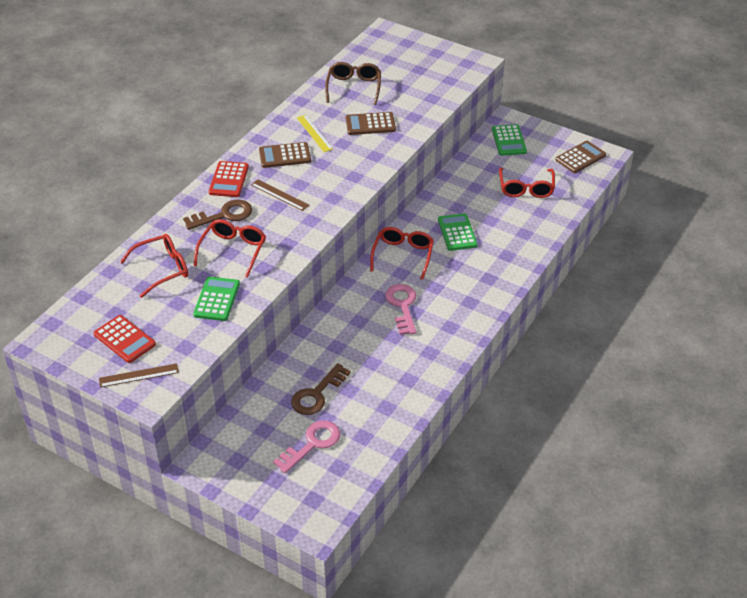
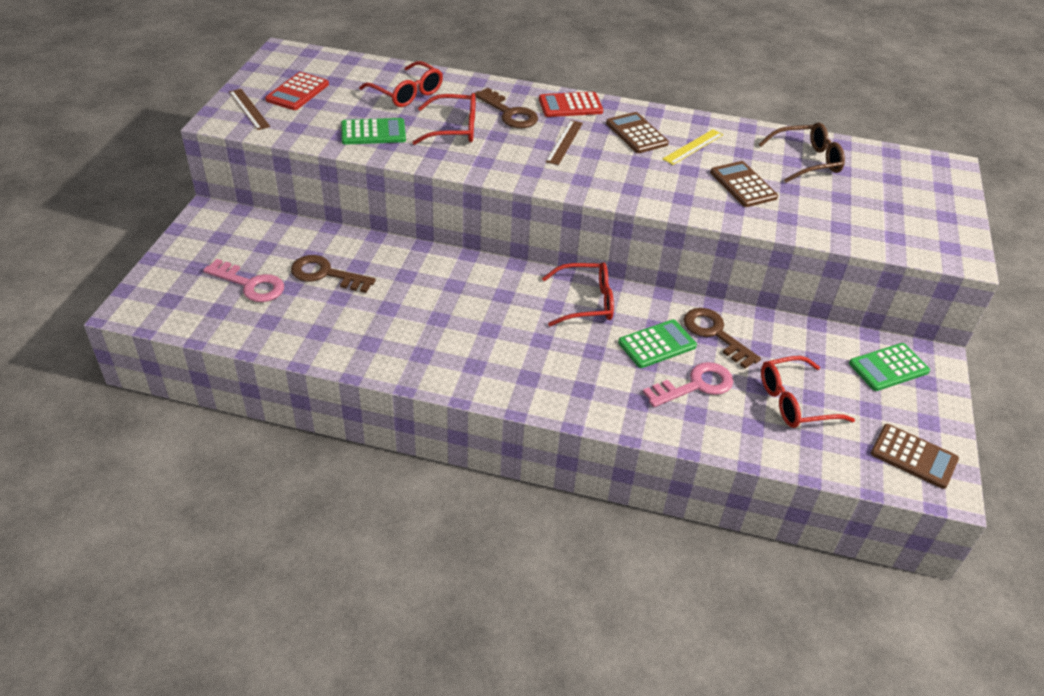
camera: 70 degrees right, 0 degrees up
pink key [385,284,416,335] -> pink key moved to [643,362,733,407]
none -> brown key [684,308,761,369]

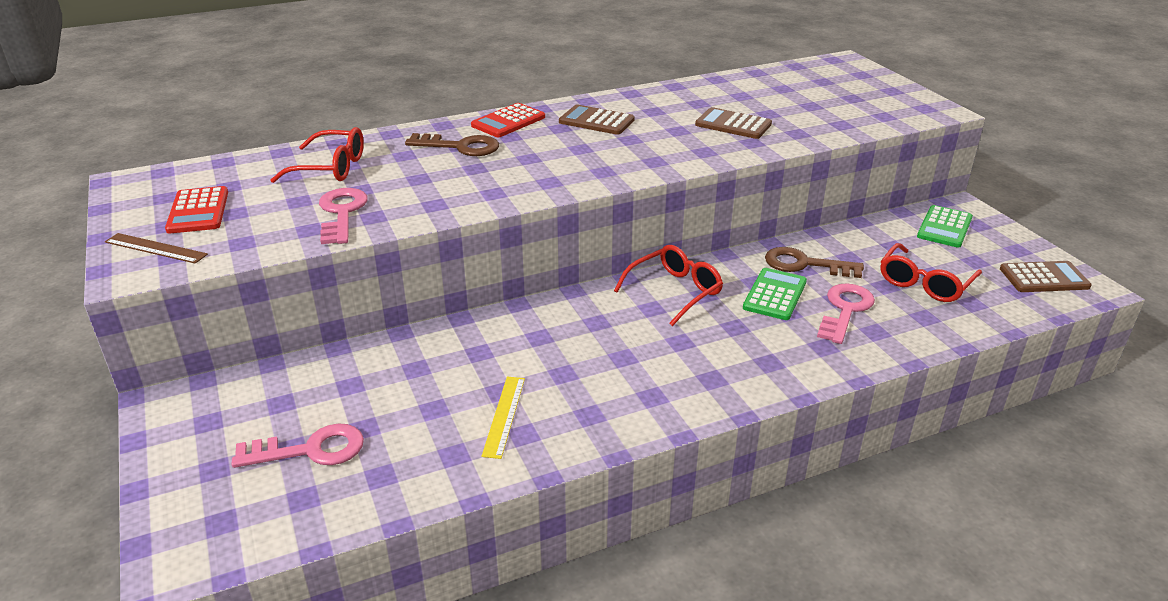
camera: 35 degrees left, 10 degrees down
brown key [291,255,376,293] -> none
green calculator [341,118,406,145] -> pink key [319,188,368,244]
red glasses [412,93,476,145] -> none
brown ruler [546,120,583,165] -> none
yellow ruler [663,129,723,165] -> yellow ruler moved to [481,377,525,459]
brown glasses [758,122,845,183] -> none

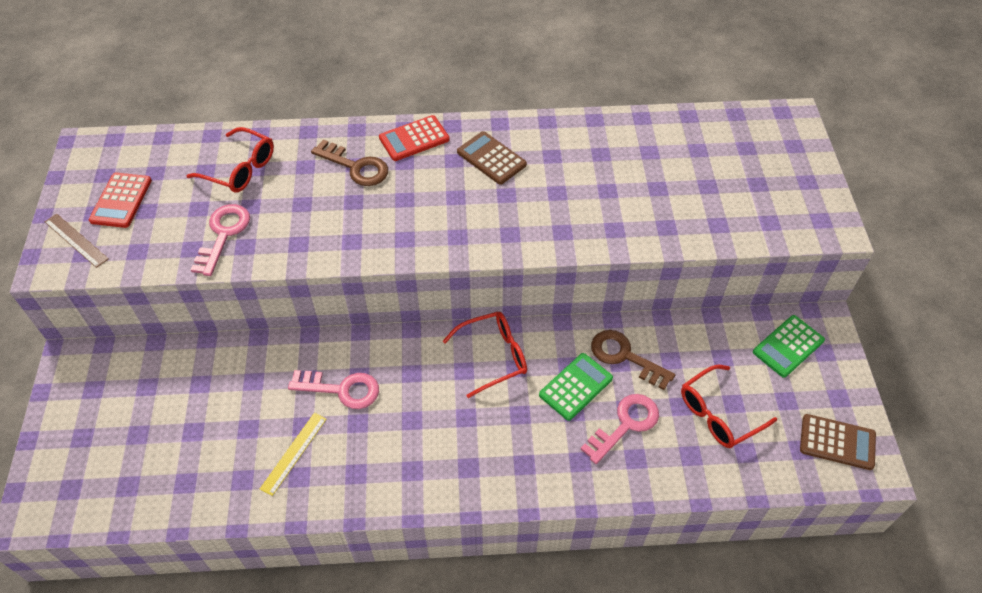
camera: 20 degrees right, 20 degrees up
pink key [231,424,364,468] -> pink key moved to [288,370,379,409]
brown calculator [695,107,772,139] -> none

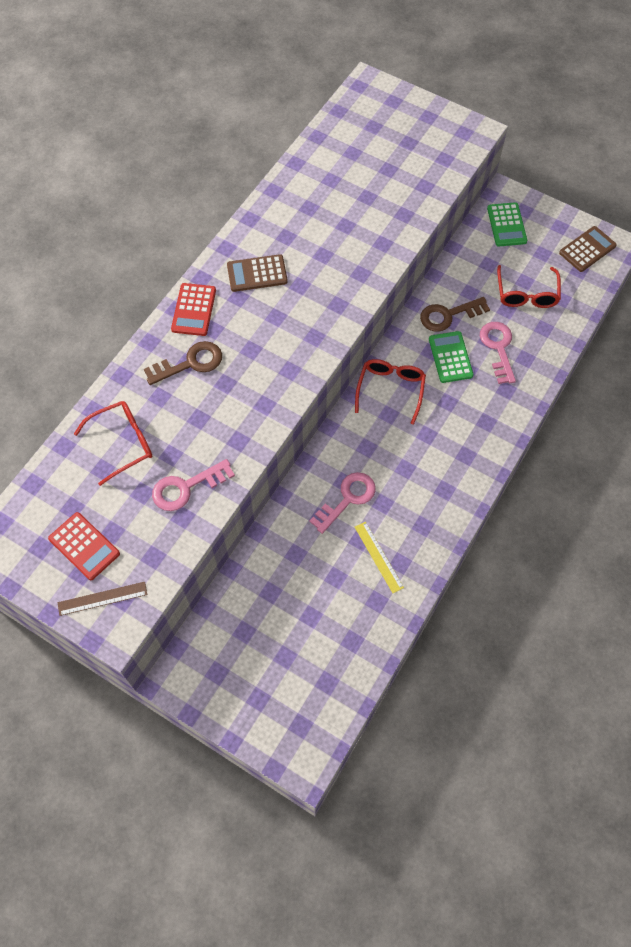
camera: 55 degrees left, 10 degrees up
pink key [191,204,250,276] -> pink key turned 75 degrees counterclockwise [152,459,235,511]

